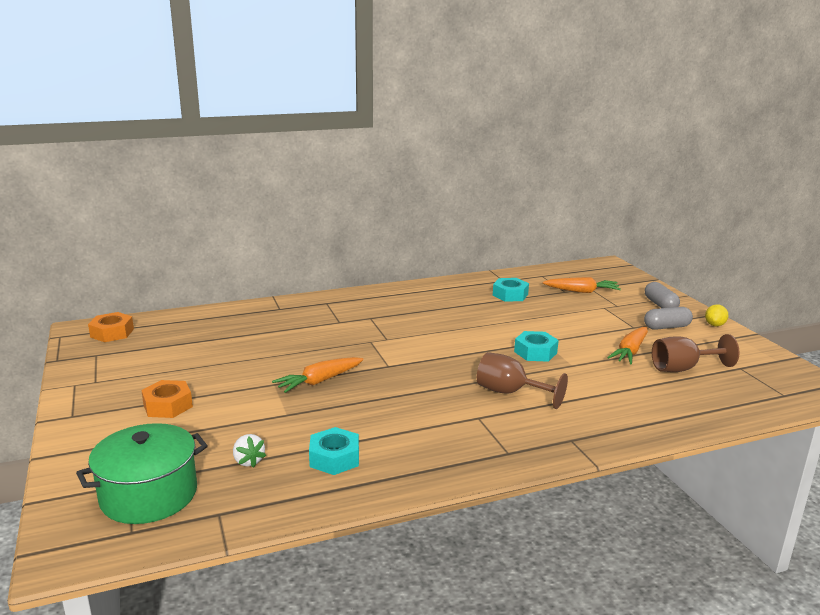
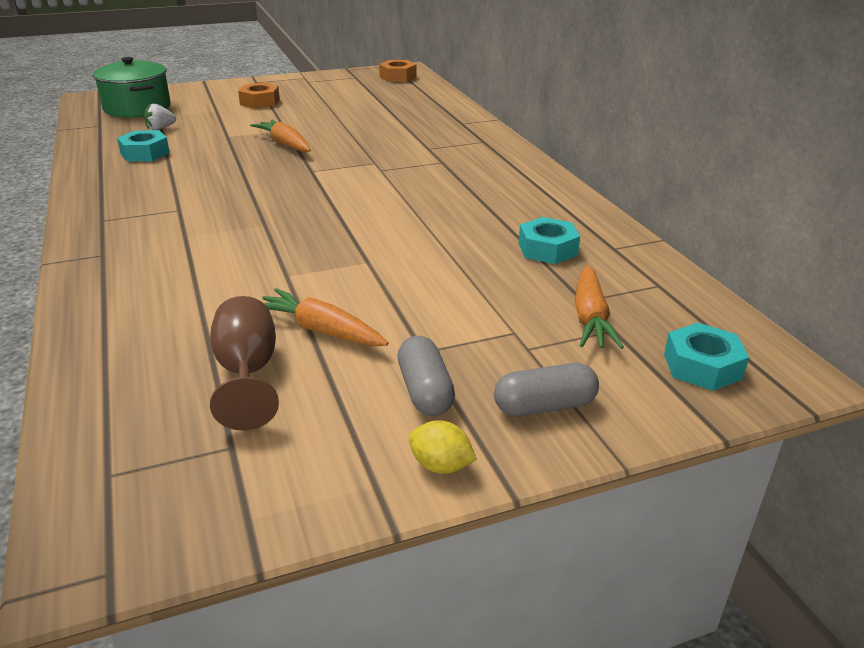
camera: 90 degrees right, 10 degrees up
brown goblet [477,352,568,409] -> none
turquoise nut [514,331,559,362] -> turquoise nut moved to [664,323,749,391]

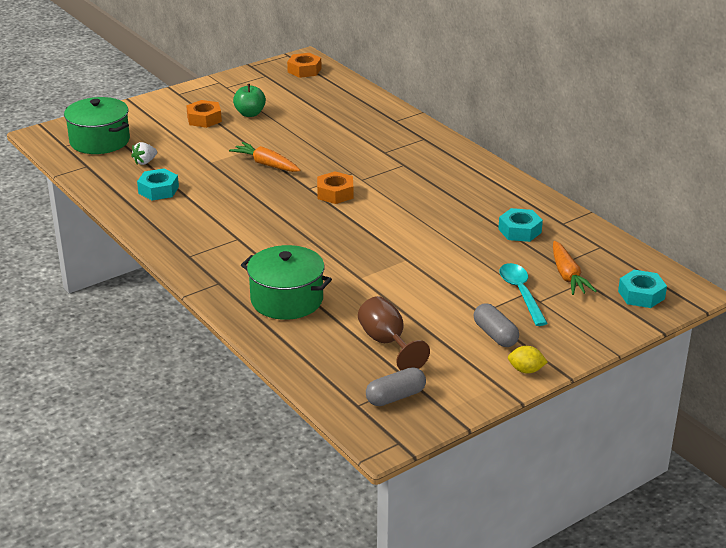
camera: 15 degrees left, 0 degrees up
orange carrot [262,288,388,346] -> none
grey capsule [494,363,599,416] -> grey capsule moved to [366,367,426,406]
none -> green apple [233,84,266,117]
none -> green pot [241,245,332,320]
none -> orange nut [317,171,353,204]
none -> turquoise spoon [499,263,548,326]

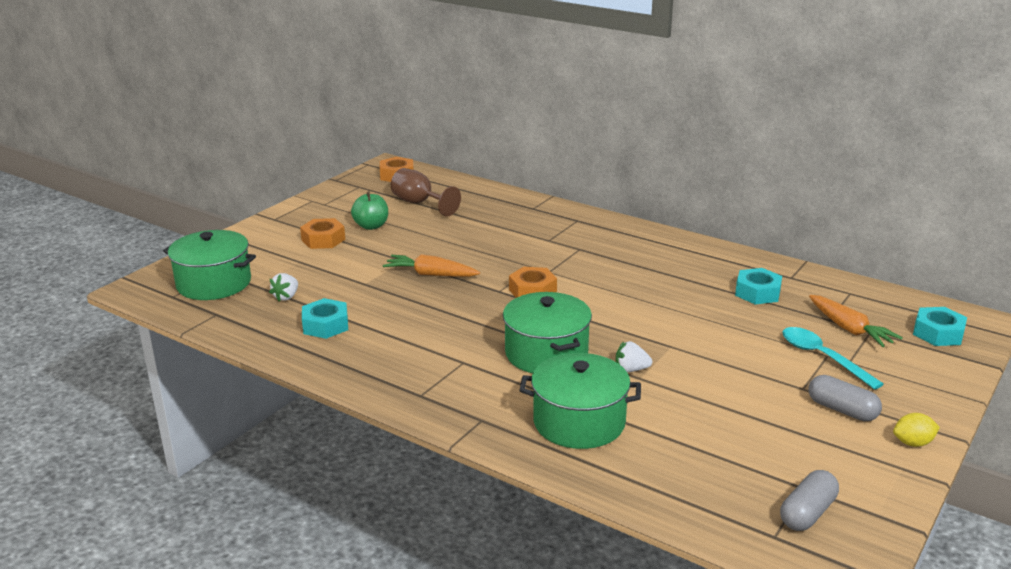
camera: 20 degrees left, 5 degrees down
brown goblet [358,296,430,370] -> brown goblet moved to [391,168,461,217]
none -> green pot [503,292,592,373]
none -> white strawberry [615,341,652,372]

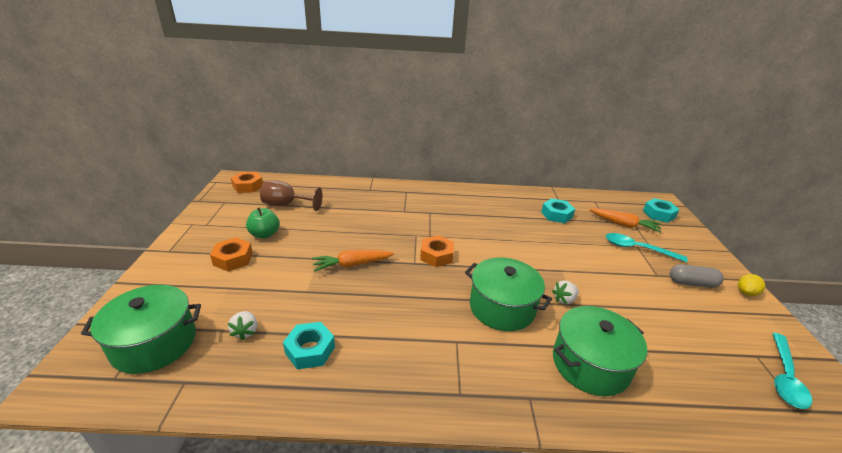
camera: 35 degrees left, 5 degrees up
grey capsule [780,470,839,531] -> turquoise spoon [772,333,812,409]

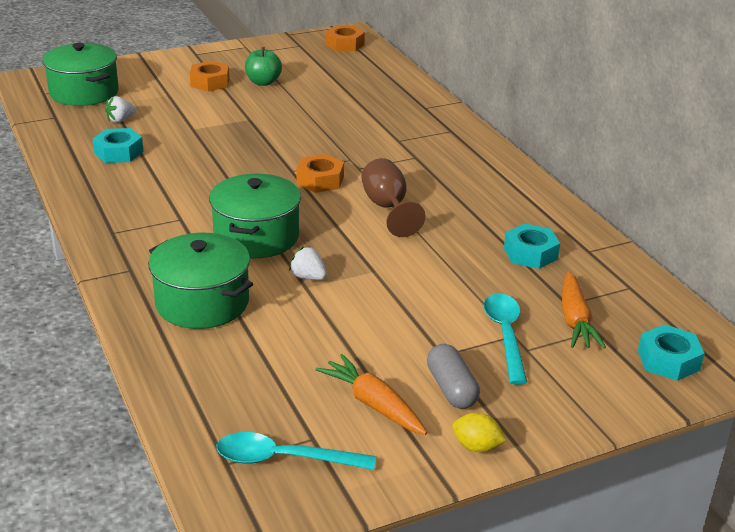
camera: 65 degrees right, 0 degrees up
brown goblet [260,180,322,211] -> brown goblet moved to [361,158,426,237]
orange carrot [312,250,394,272] -> orange carrot moved to [316,354,427,435]

